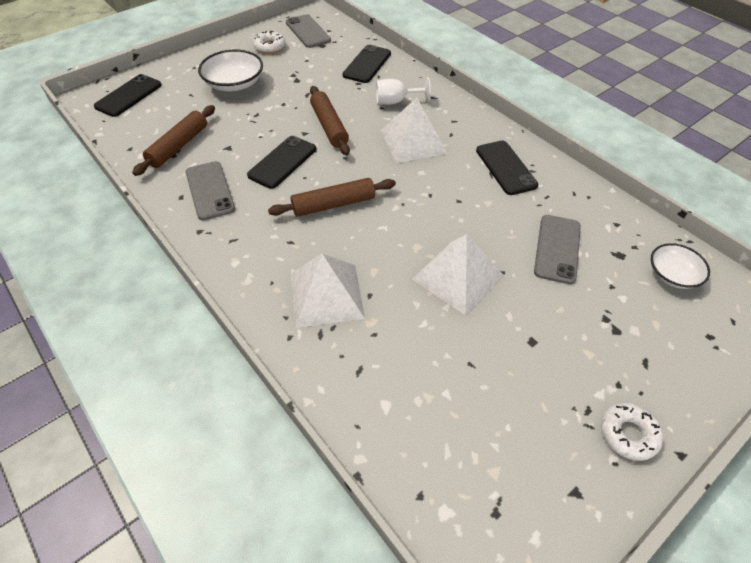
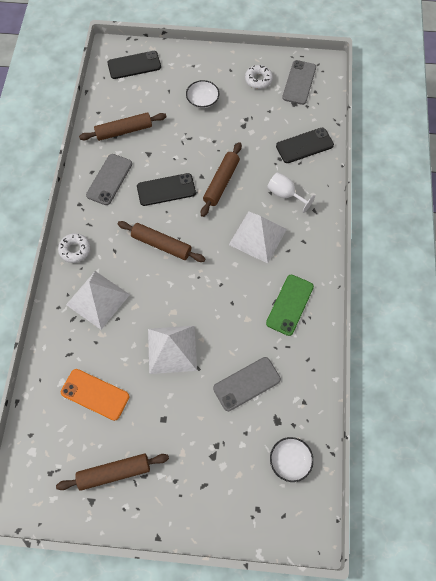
camera: 45 degrees right, 15 degrees up
white bowl [198,49,263,91] -> white bowl [186,80,219,108], size x0.64
black phone [476,141,538,195] -> green phone [266,275,314,336]
white donut [601,403,663,461] -> white donut moved to [58,233,91,263]
none -> brown rolling pin [56,453,169,491]
none -> orange phone [61,369,129,421]

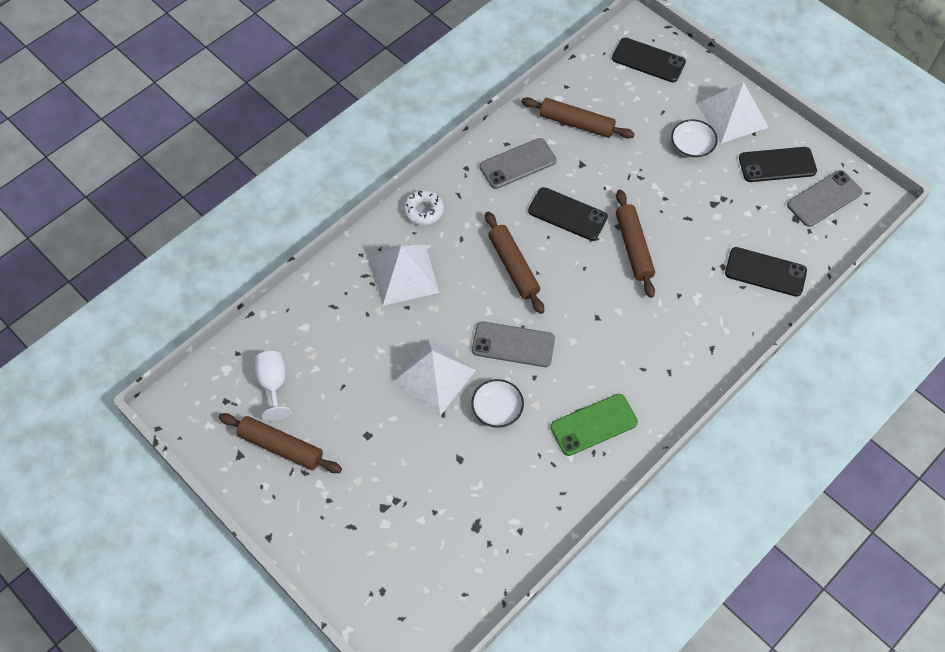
camera: 40 degrees right, 5 degrees down
orange phone [61,369,129,421] -> none
brown rolling pin [201,142,242,217] -> brown rolling pin turned 75 degrees counterclockwise [616,190,655,298]
grey phone [213,357,281,411] -> grey phone moved to [472,322,555,367]
white pyramid [229,211,287,264] -> white pyramid moved to [697,82,769,143]
white donut [245,65,273,89] -> black phone [739,147,817,182]
white goblet [267,172,315,213] -> white goblet moved to [254,351,291,421]
white bowl [270,437,314,482] -> white bowl moved to [471,379,524,428]

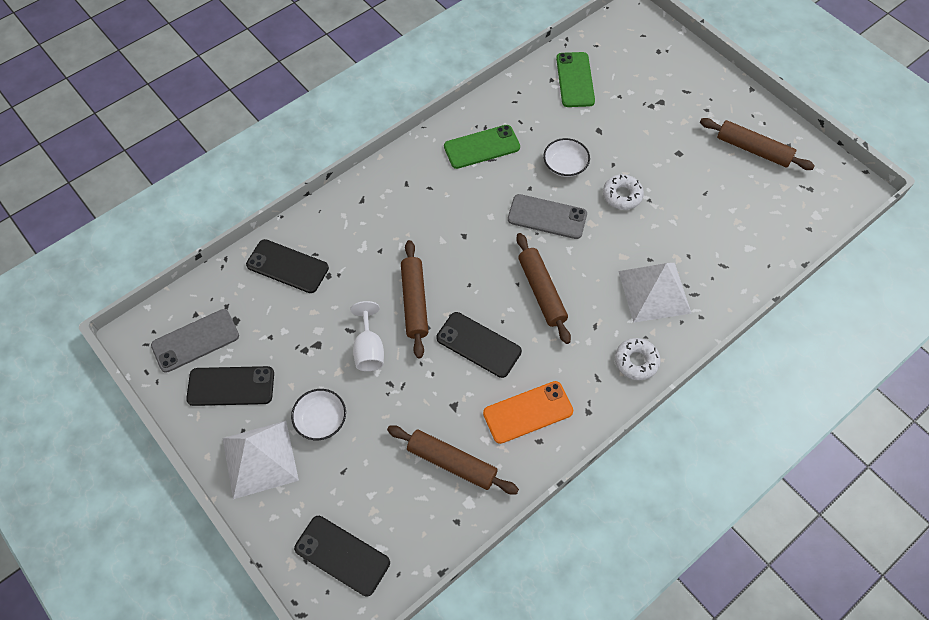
camera: 175 degrees left, 0 degrees up
white goblet [254,351,291,421] -> white goblet moved to [350,301,384,371]
white pyramid [392,339,476,415] -> white donut [603,174,644,210]
grey phone [480,138,556,189] -> orange phone [483,381,573,444]
none -> green phone [556,52,595,107]

